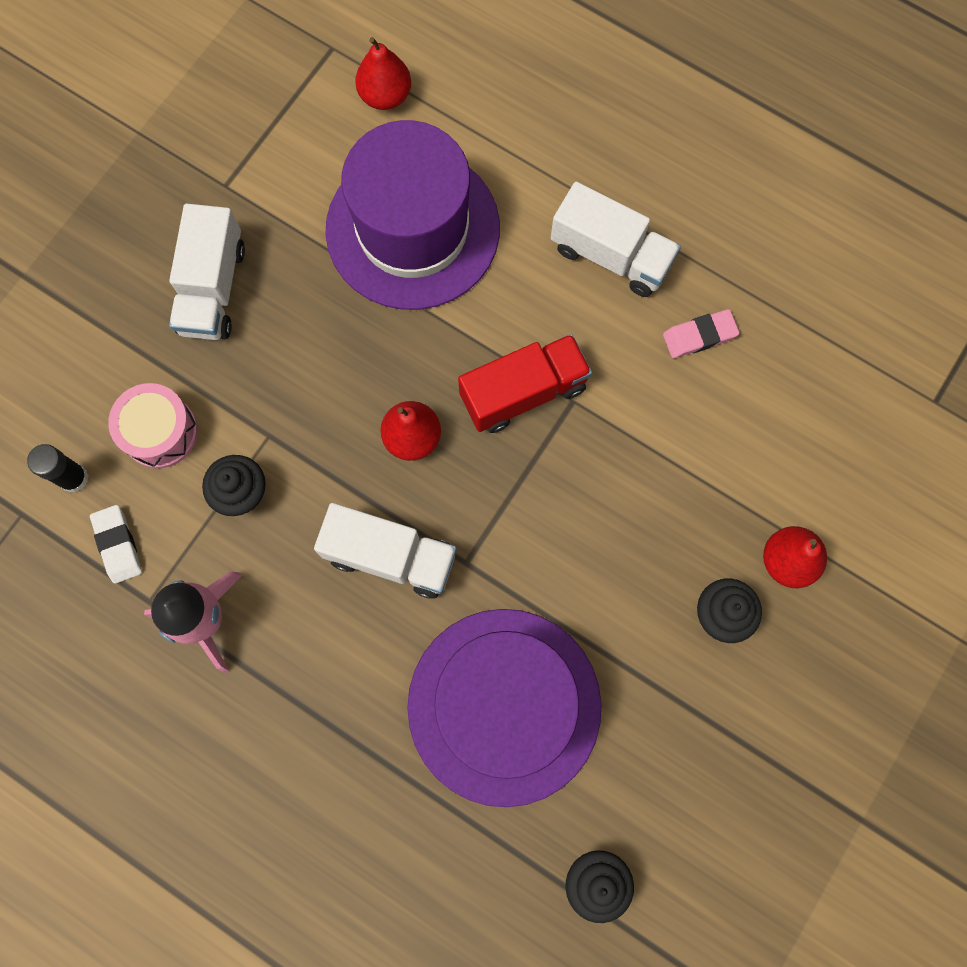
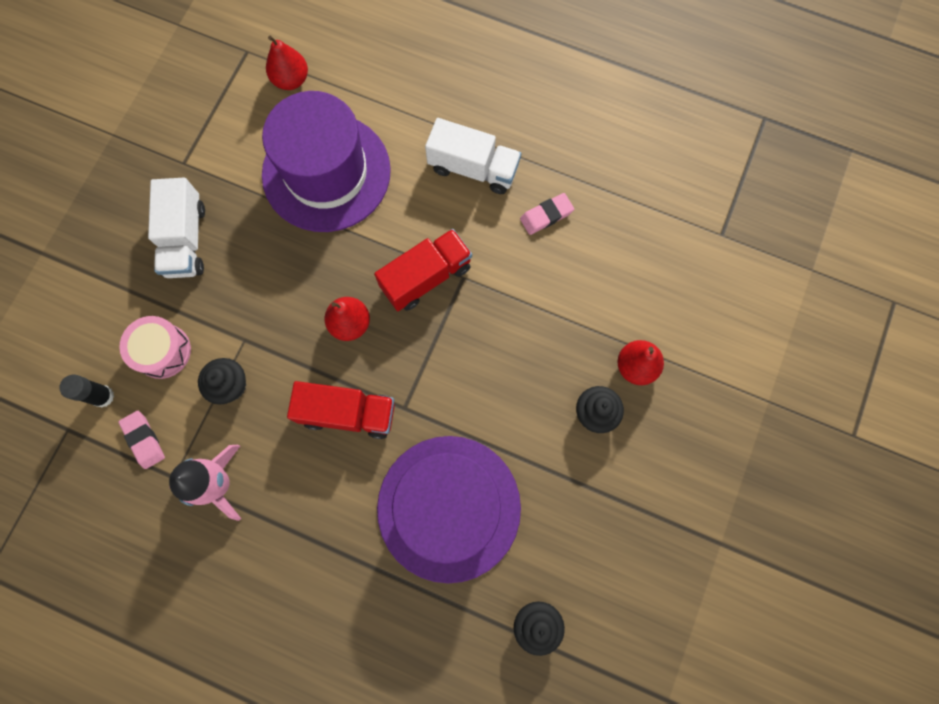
camera: 10 degrees left, 0 degrees up
white eraser [90,505,142,584] -> pink eraser [118,411,165,469]
white truck [314,503,457,599] -> red truck [287,381,395,439]

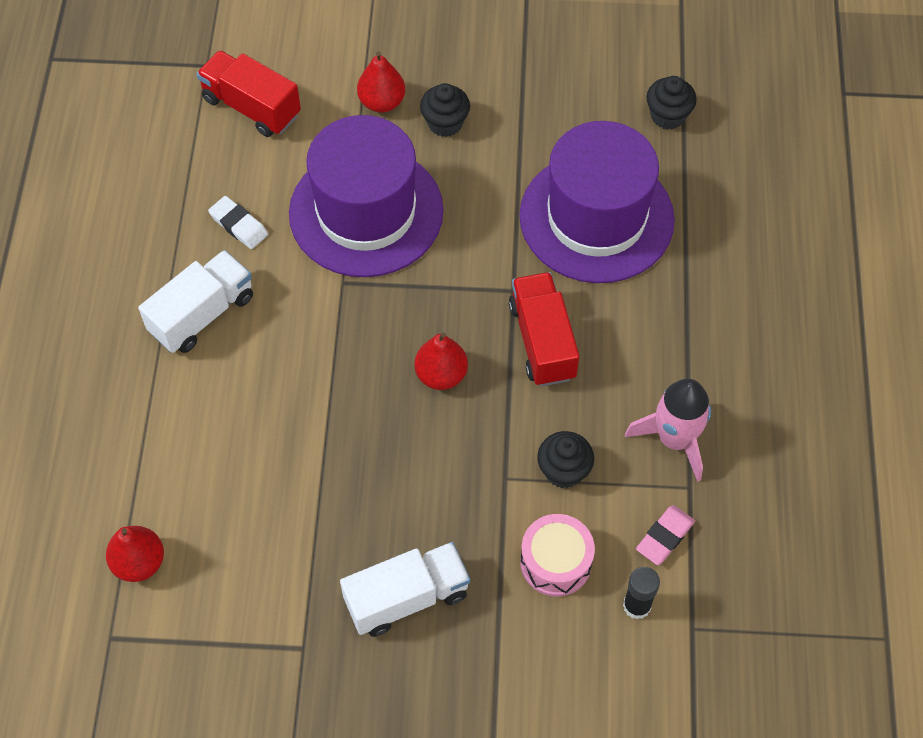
camera: 110 degrees left, 15 degrees down
purple hat [262,91,391,232] -> purple hat moved to [289,115,444,277]
red truck [374,229,472,311] -> red truck moved to [197,50,301,137]
white truck [425,118,521,194] -> white truck turned 45 degrees clockwise [138,250,253,353]
pink eraser [520,193,574,235] -> white eraser [208,196,268,249]

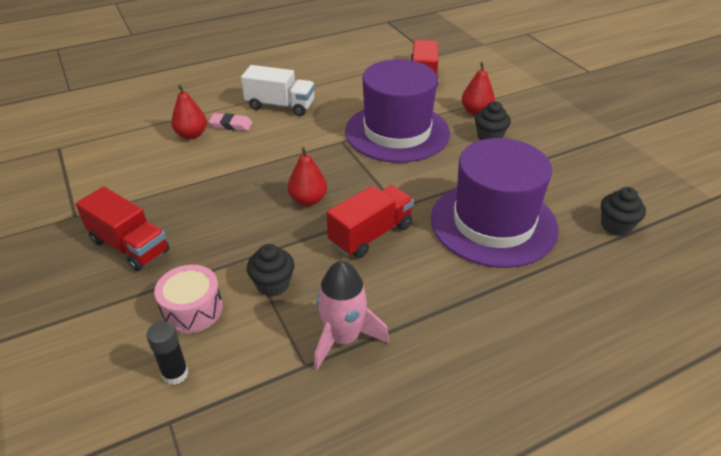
camera: 60 degrees right, 20 degrees down
red pear [106,526,164,582] -> red pear moved to [171,84,207,139]
white eraser [208,196,268,249] -> none
white truck [340,542,470,637] -> red truck [75,186,169,271]
pink eraser [636,505,695,565] -> pink eraser moved to [208,113,253,131]

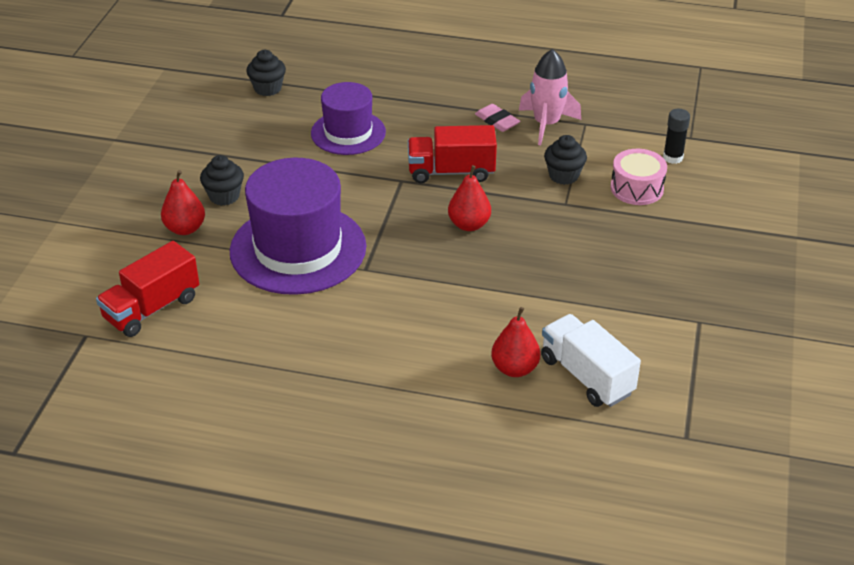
camera: 140 degrees left, 0 degrees up
red truck [75,186,169,271] -> none
pink eraser [208,113,253,131] -> pink eraser moved to [475,104,520,132]
white truck [241,65,315,116] -> white truck moved to [541,314,641,407]
purple hat [431,138,559,268] -> purple hat [311,82,386,155], size x0.61

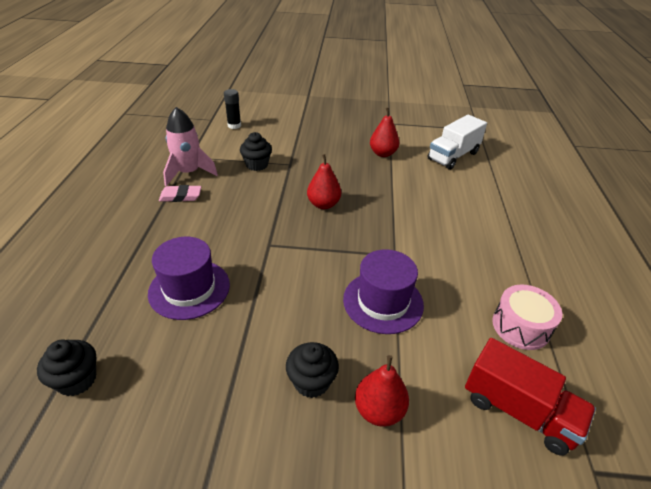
camera: 100 degrees left, 0 degrees up
purple hat [230,158,366,295] -> purple hat [343,249,424,334], size x0.61
red truck [408,125,497,183] -> none
pink eraser [475,104,520,132] -> pink eraser turned 45 degrees clockwise [159,185,201,202]
red pear [491,307,540,377] -> red pear moved to [370,107,399,157]
pink drum [611,149,667,205] -> pink drum moved to [492,285,562,350]

